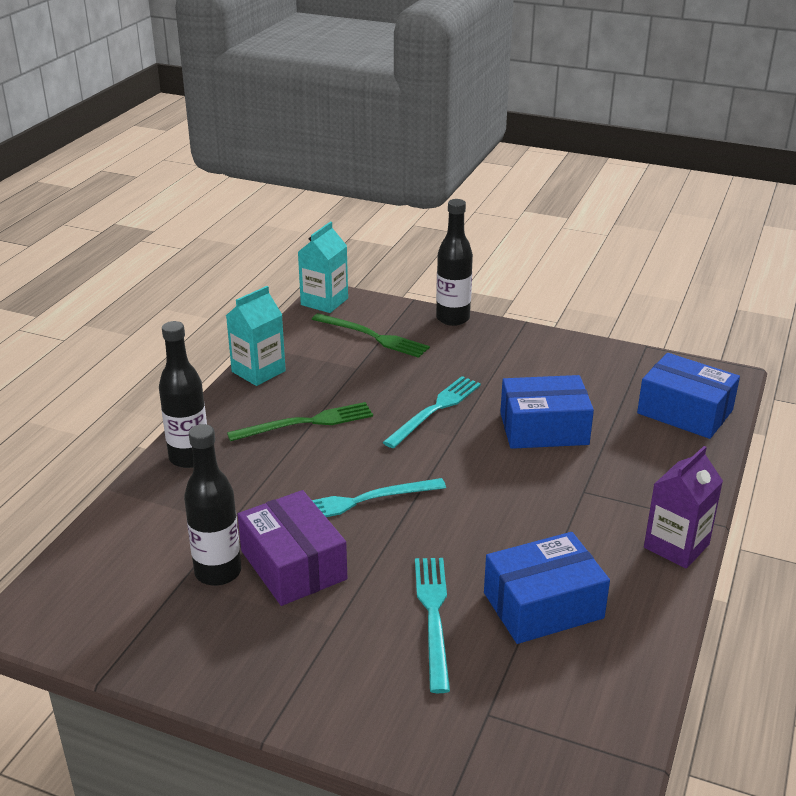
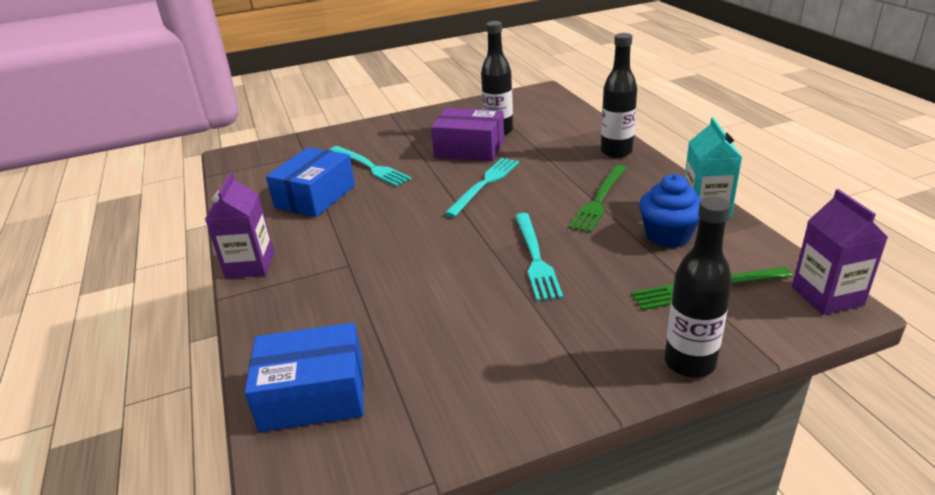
camera: 140 degrees right, 0 degrees up
turquoise carton [298,221,348,313] -> purple carton [792,189,888,315]
blue box [500,375,594,449] -> none
none -> blue cupcake [639,174,702,248]

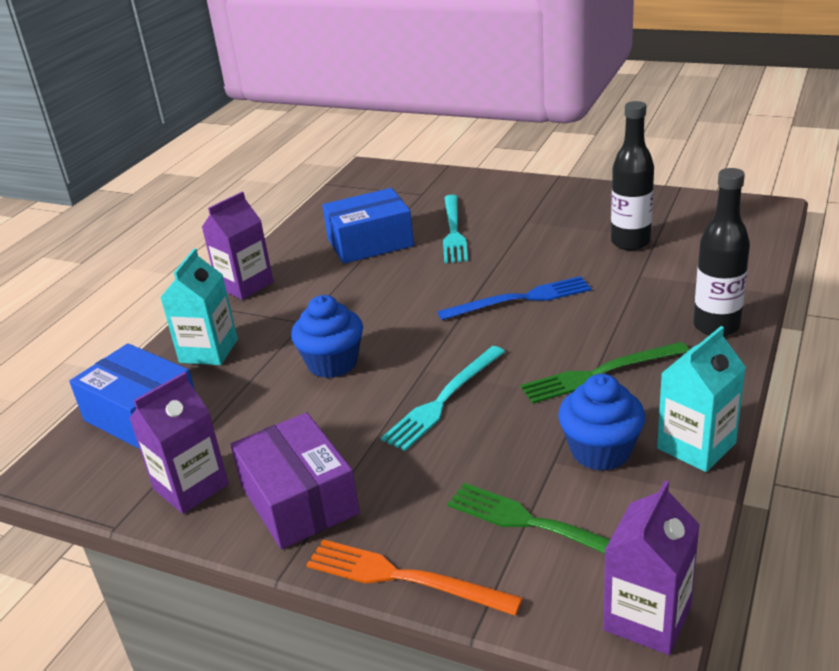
camera: 45 degrees right, 0 degrees up
purple box [431,108,504,161] -> purple box moved to [230,412,360,549]
turquoise fork [444,158,519,217] -> blue fork [437,276,592,320]
black bottle [664,196,732,377] -> orange fork [306,539,523,616]
none -> purple carton [129,372,229,514]
none -> turquoise carton [160,248,238,365]
none -> blue cupcake [291,295,363,378]

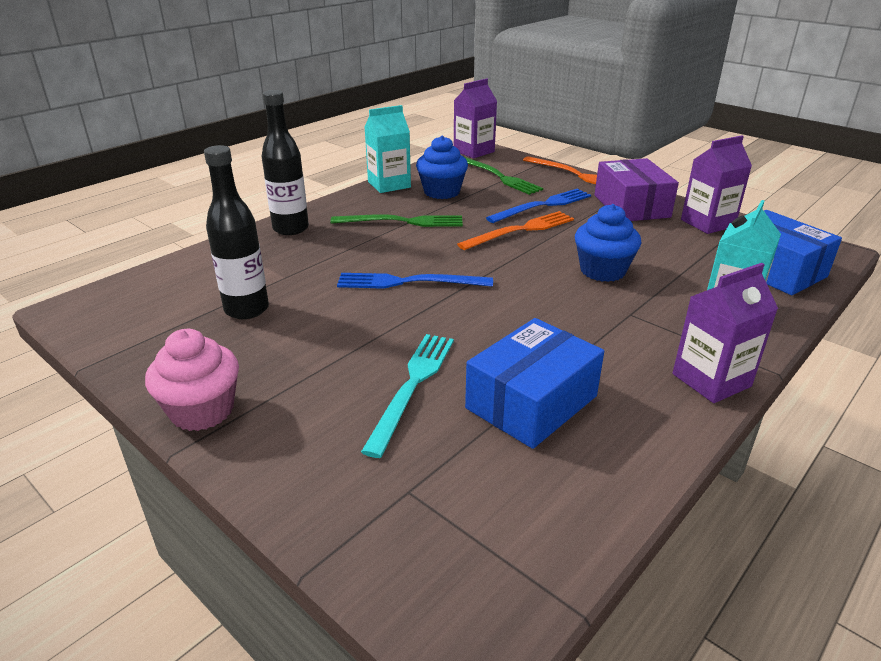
camera: 165 degrees left, 0 degrees up
blue box [322,188,414,264] -> blue box turned 45 degrees counterclockwise [465,318,604,449]
turquoise fork [381,346,505,451] -> orange fork [457,211,574,250]
none -> pink cupcake [145,329,239,431]
none -> blue fork [486,189,591,223]

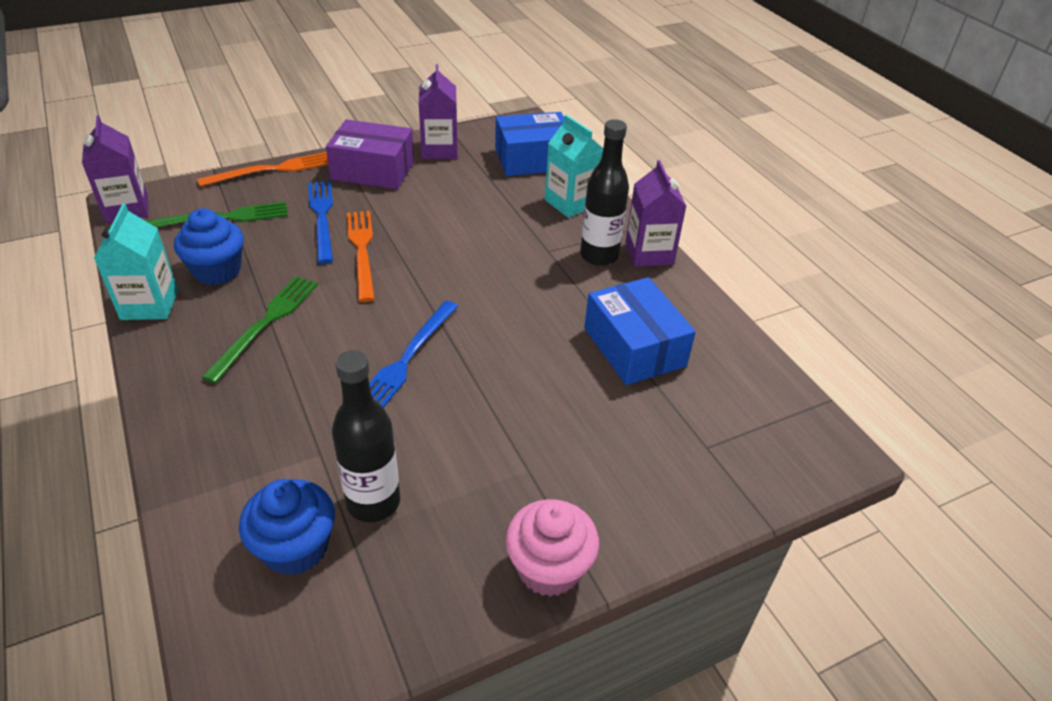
camera: 70 degrees left, 10 degrees up
black bottle [261,90,309,235] -> black bottle moved to [580,119,629,266]
turquoise fork [361,334,454,458] -> none
blue cupcake [575,204,641,282] -> blue cupcake moved to [239,479,335,576]

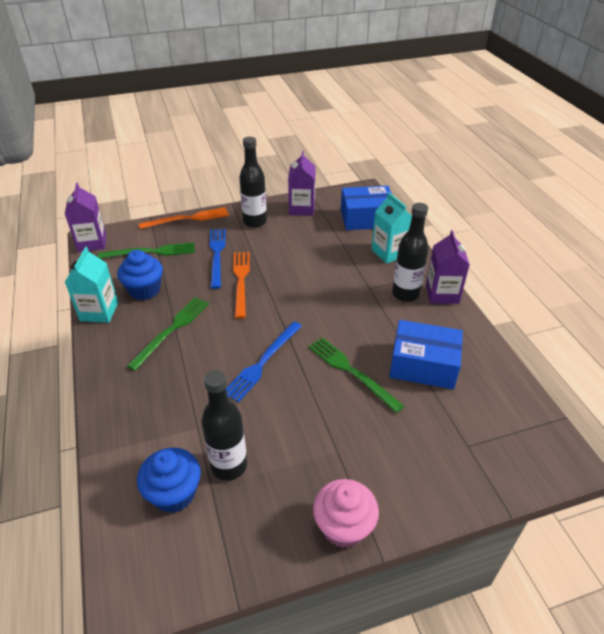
camera: 10 degrees right, 0 degrees up
purple box [326,119,414,189] -> black bottle [239,137,267,228]
blue box [584,277,696,385] -> blue box turned 60 degrees counterclockwise [389,320,463,389]
none -> green fork [309,337,404,413]

